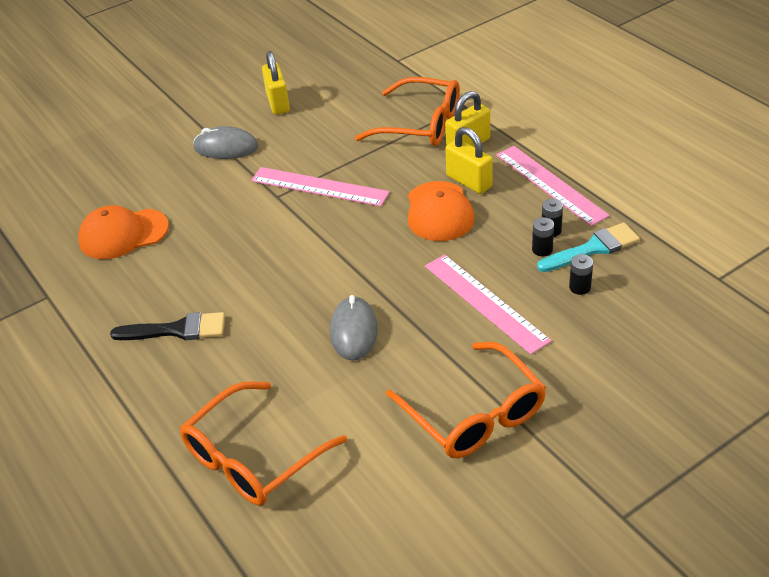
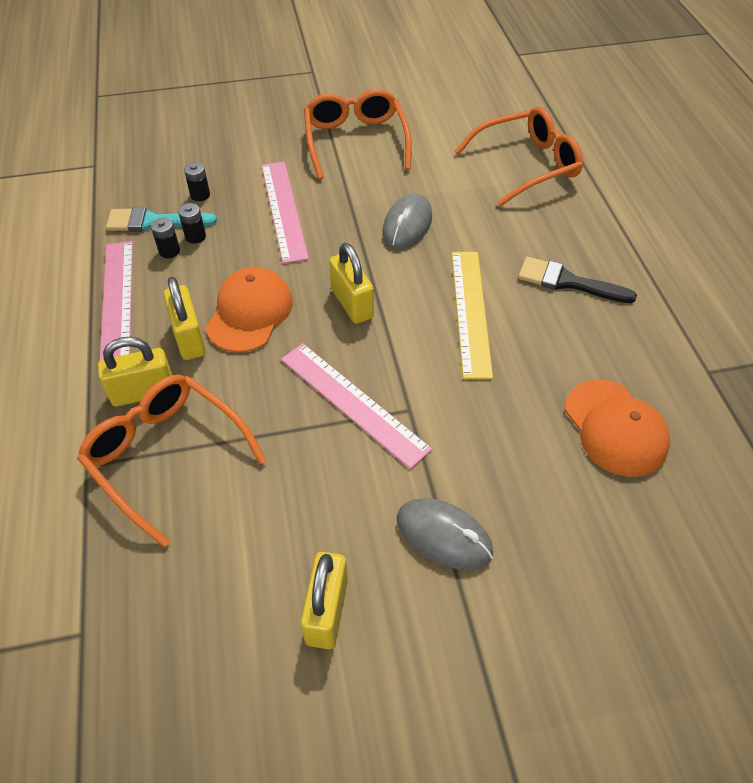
camera: 160 degrees left, 10 degrees up
orange cap [78,205,169,259] -> orange cap turned 60 degrees clockwise [564,380,670,477]
none -> yellow padlock [329,243,374,324]
none -> yellow ruler [452,252,493,379]

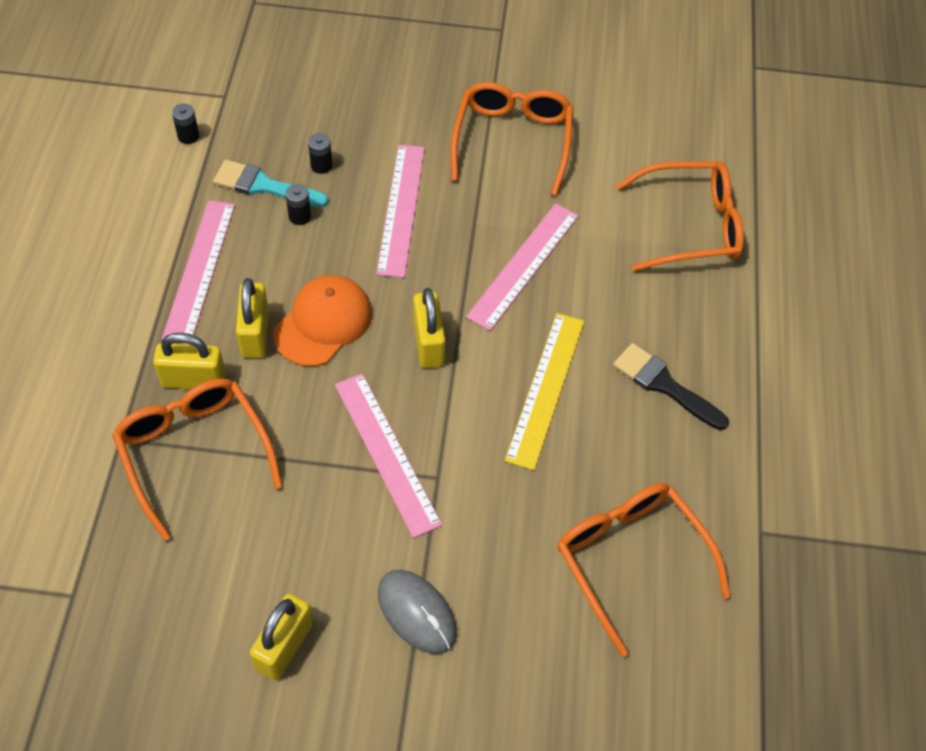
camera: 15 degrees right, 5 degrees up
black battery [151,218,180,258] -> black battery moved to [172,103,199,144]
grey mouse [382,194,432,249] -> pink ruler [466,203,579,331]
orange cap [564,380,670,477] -> orange glasses [557,483,731,657]

